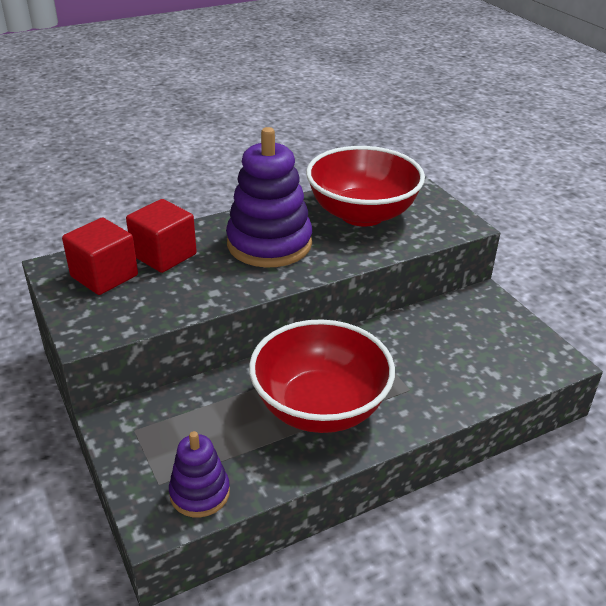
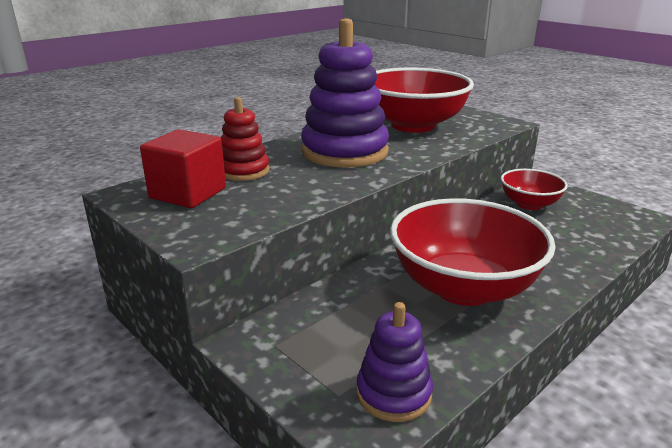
camera: 15 degrees left, 10 degrees down
red cube [126,199,197,273] -> red stacking toy [221,97,269,181]
none -> red bowl [501,169,568,210]

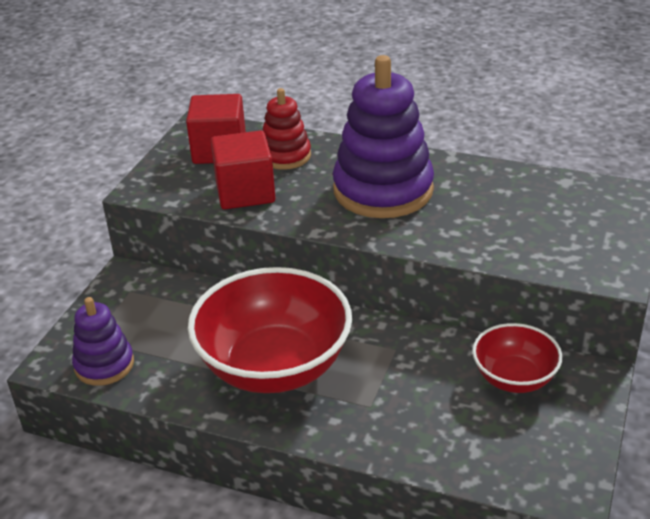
camera: 65 degrees right, 10 degrees up
red bowl [375,67,474,133] -> none
none -> red cube [211,130,275,209]

